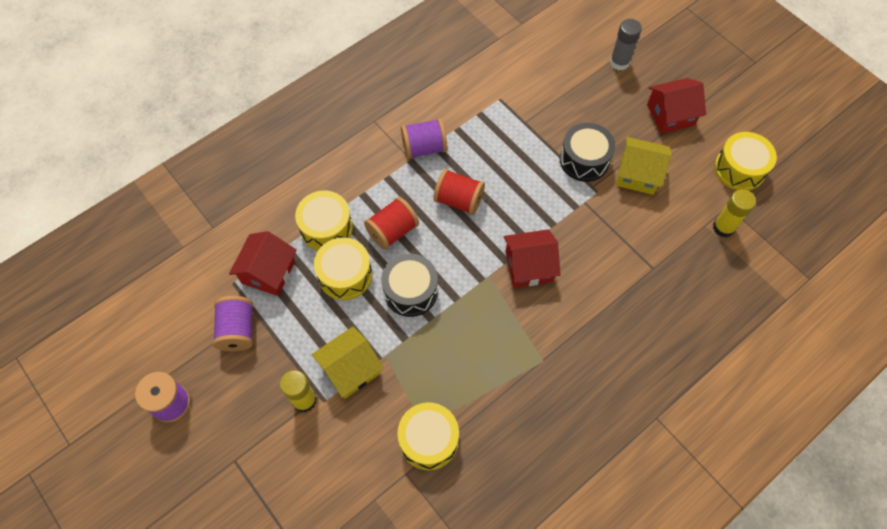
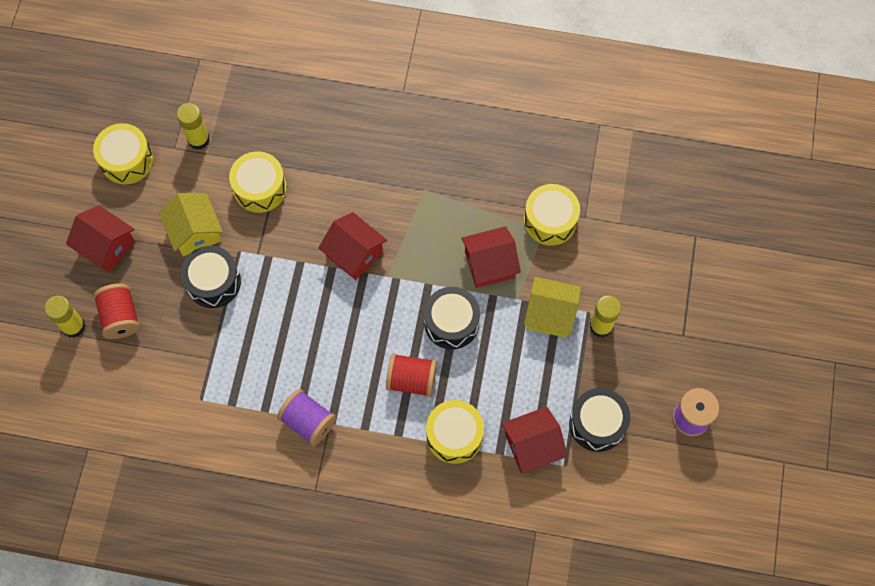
camera: 130 degrees left, 5 degrees up
purple spool [213,296,253,352] -> black drum [569,388,630,452]
yellow drum [314,237,372,300] -> yellow drum moved to [229,151,287,213]
red spool [433,169,485,215] -> red spool moved to [93,283,140,339]
grey glue stick [610,19,642,70] -> yellow glue stick [44,296,86,338]
none -> red house [461,226,521,288]

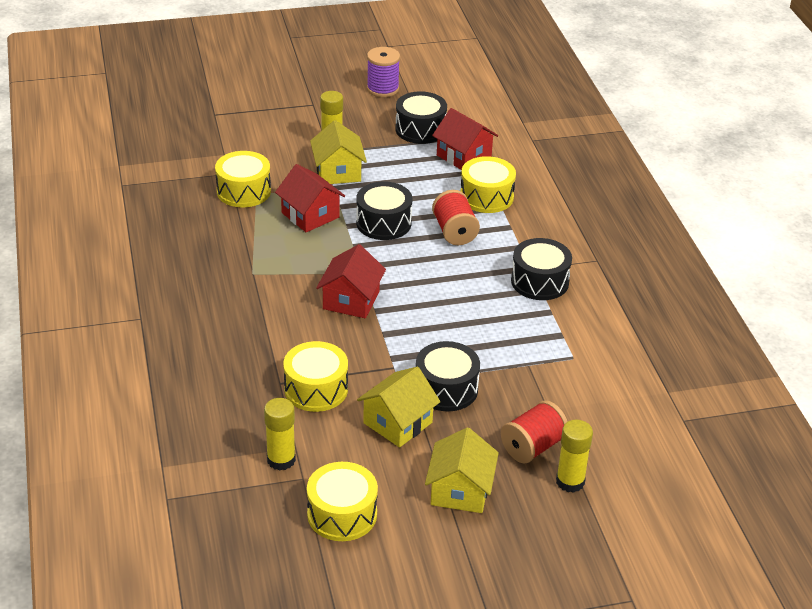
camera: 115 degrees left, 30 degrees down
red house [66,205,135,272] -> yellow house [425,427,499,513]
purple spool [277,389,336,446] -> black drum [511,238,572,300]

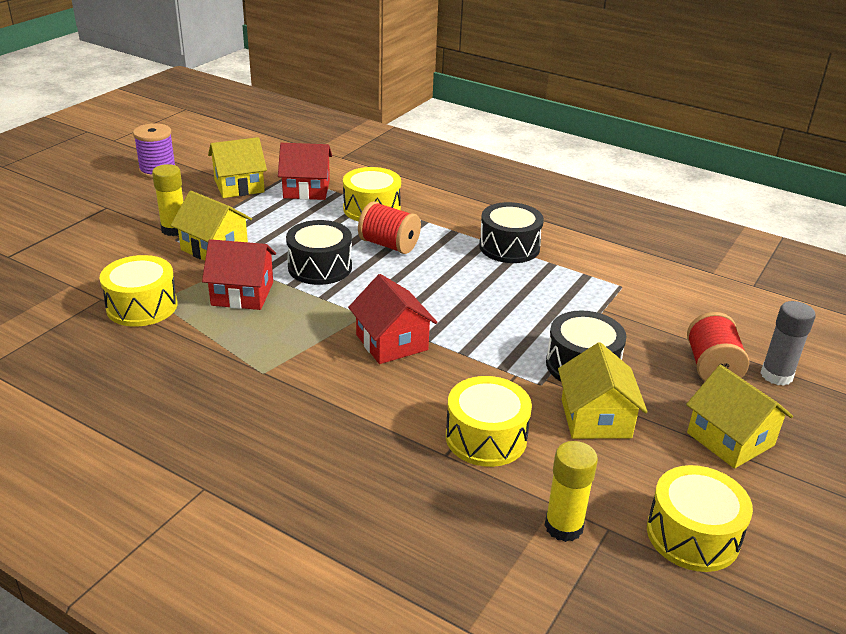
camera: 45 degrees left, 5 degrees down
black drum [395,91,447,144] -> yellow house [208,137,267,198]
yellow glue stick [556,420,593,493] -> grey glue stick [761,301,816,386]

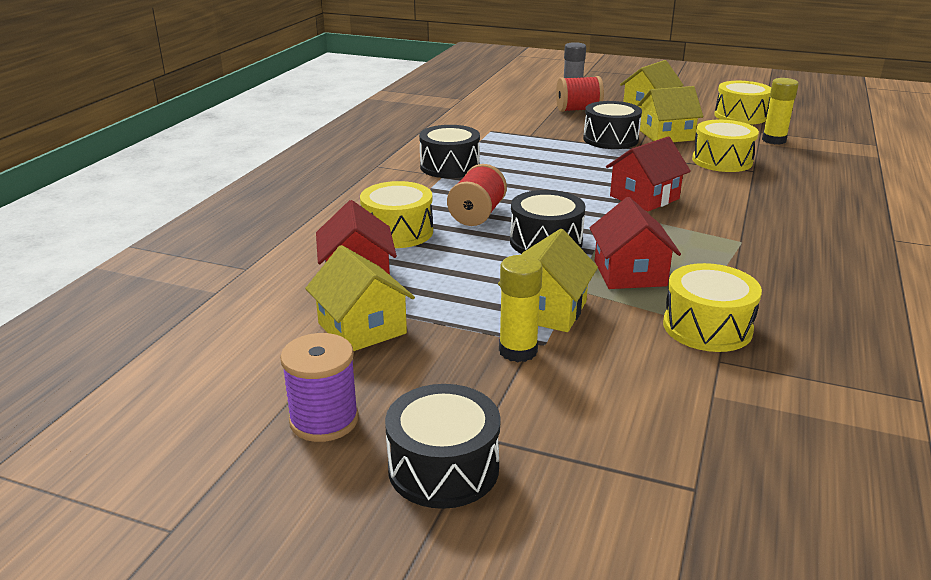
camera: 100 degrees left, 5 degrees down
none -> black drum [385,384,501,509]

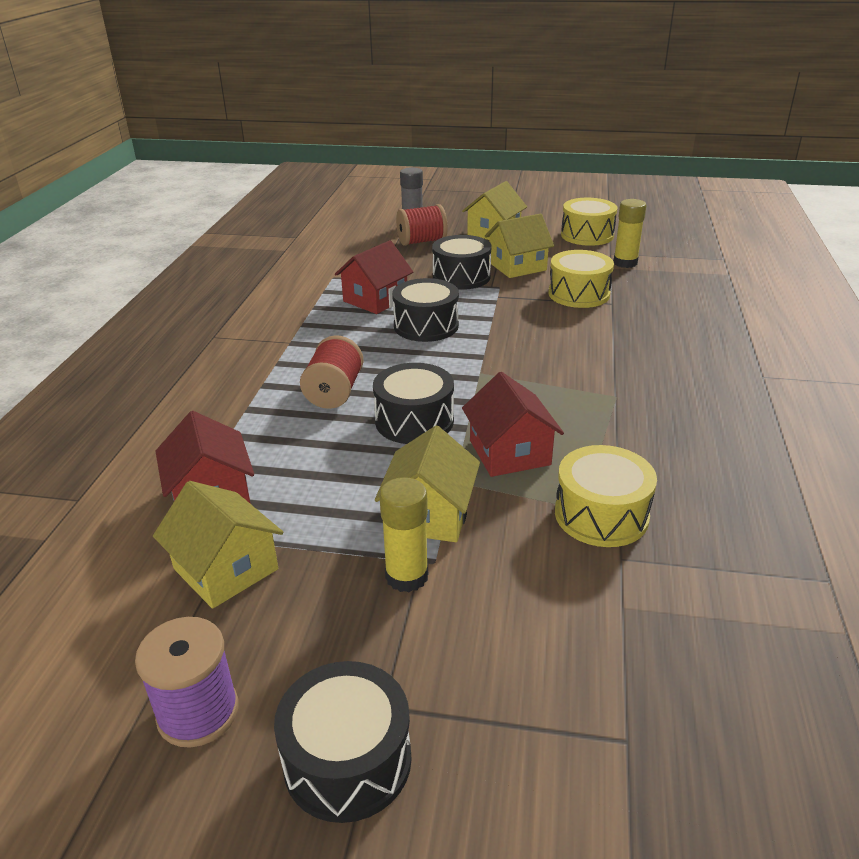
camera: 10 degrees left, 5 degrees up
yellow drum [360,181,433,248] -> none
black drum [419,125,480,178] -> black drum moved to [392,278,459,342]
red house [606,136,691,212] -> red house moved to [335,240,413,314]

